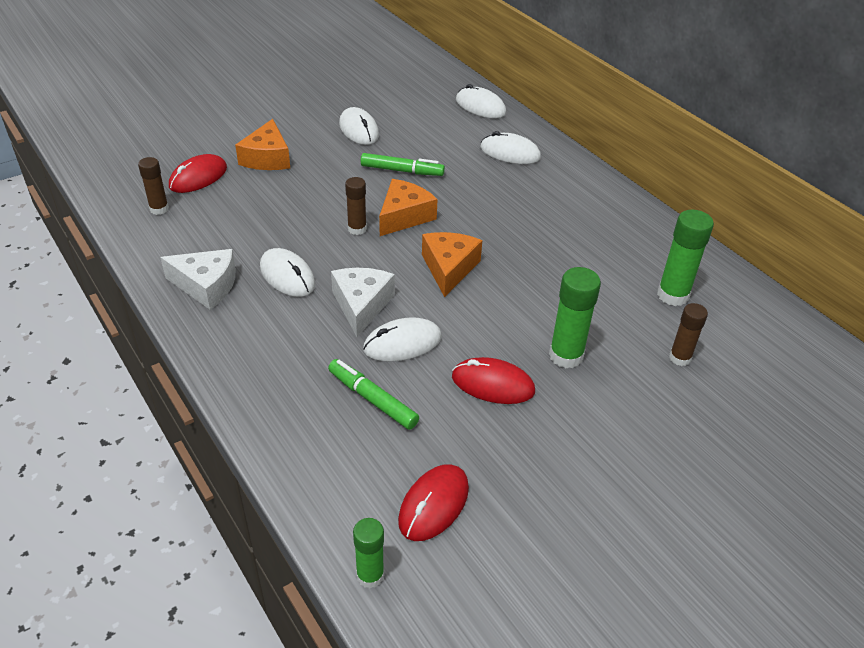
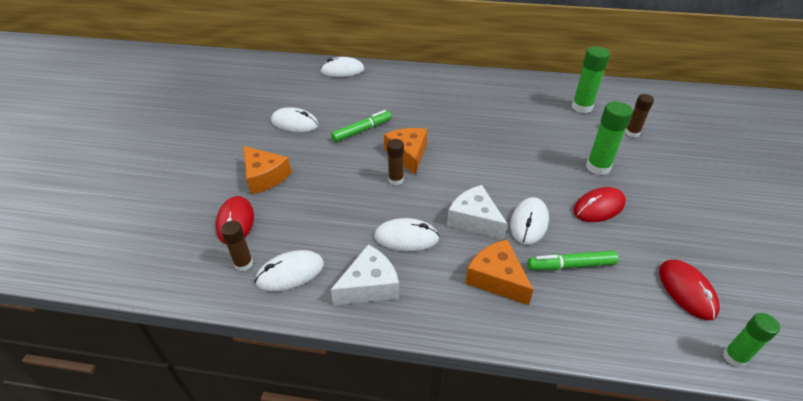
camera: 45 degrees left, 0 degrees up
orange cheese [422,232,482,297] -> orange cheese moved to [465,239,533,305]
white mouse [480,131,541,164] -> white mouse moved to [255,250,324,291]

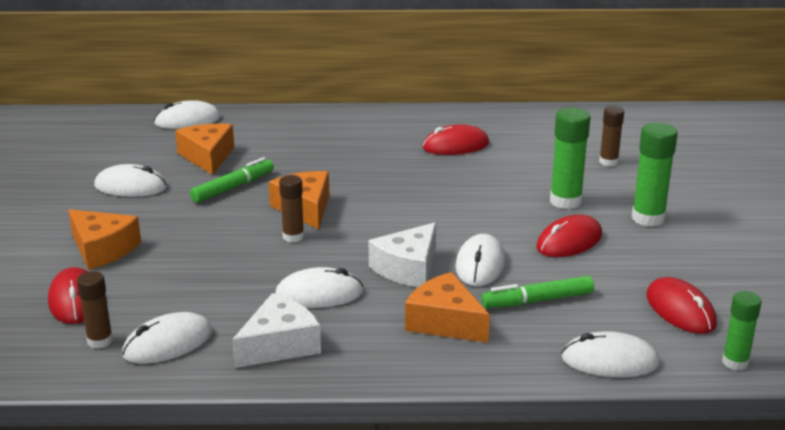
camera: 10 degrees left, 15 degrees down
white cheese [447,185,507,240] -> white cheese turned 90 degrees counterclockwise [369,222,436,287]
green glue stick [572,46,610,113] -> green glue stick moved to [632,123,678,227]
none -> orange cheese [175,124,234,175]
none -> red mouse [422,124,489,155]
none -> white mouse [561,331,660,378]

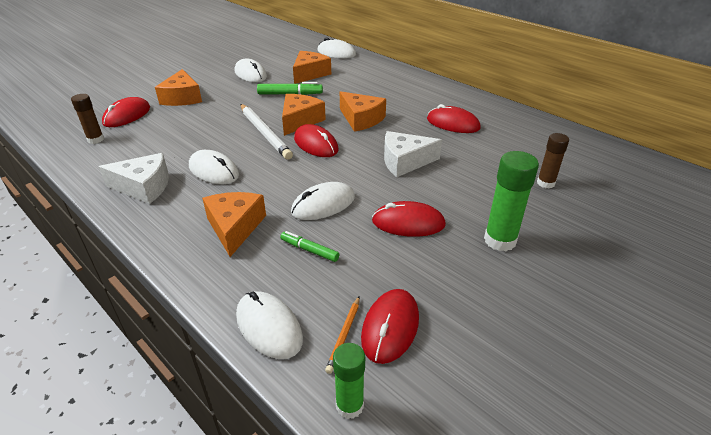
camera: 45 degrees right, 10 degrees up
white mouse [122,312,213,364] -> none
brown glue stick [279,175,304,242] -> white pencil [240,104,293,160]
white cheese [369,222,436,287] -> white cheese moved to [384,131,442,177]
green marker [481,276,594,308] -> green marker [280,231,339,262], size x0.65
green glue stick [550,108,590,209] -> none
none -> red mouse [294,124,339,157]
none -> orange pencil [325,296,360,374]
none -> orange cheese [340,91,386,132]

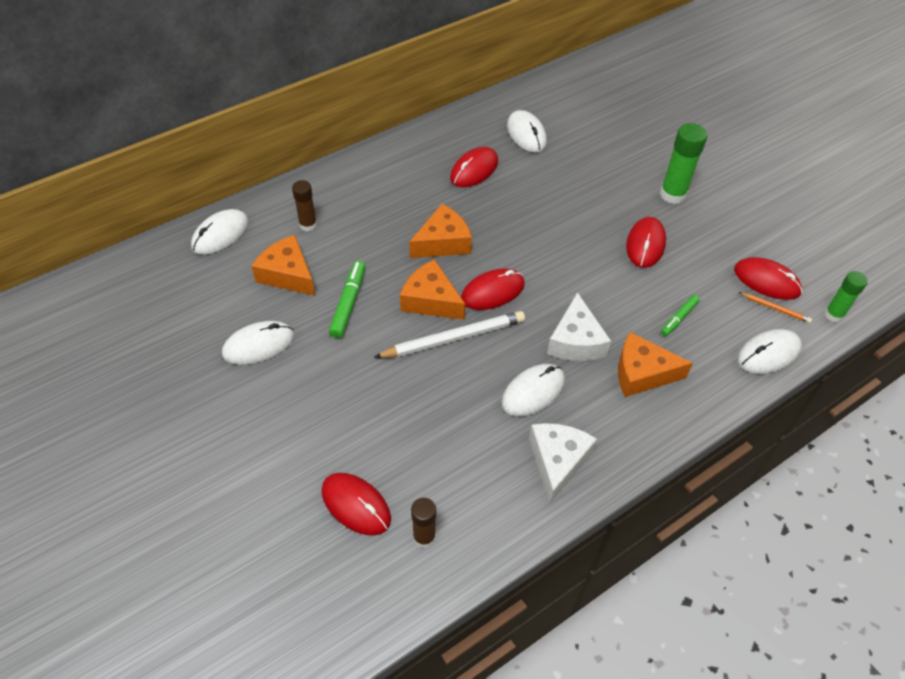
camera: 80 degrees left, 15 degrees up
orange cheese [155,69,202,106] -> none
white mouse [291,182,355,220] -> white mouse moved to [507,110,547,153]
white cheese [384,131,442,177] -> white cheese moved to [547,292,611,361]
brown glue stick [537,133,569,189] -> brown glue stick moved to [292,180,317,232]

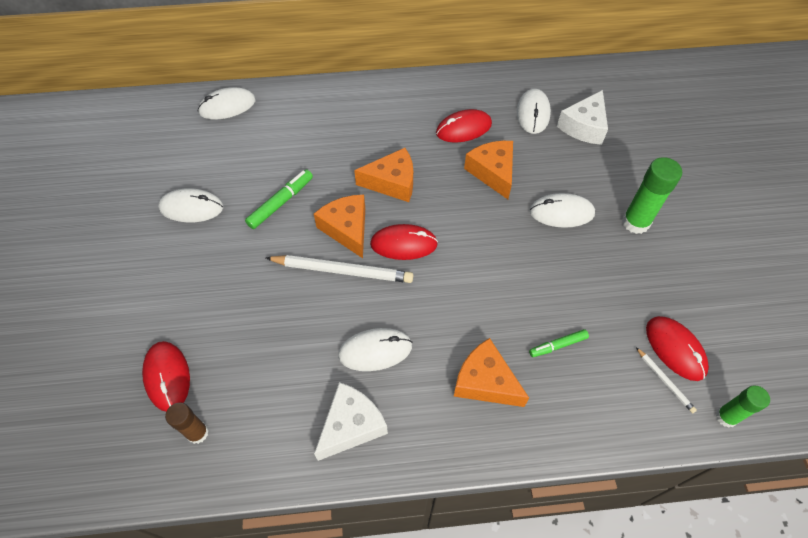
camera: 30 degrees right, 5 degrees up
orange cheese [251,235,315,296] -> orange cheese moved to [464,141,513,199]
brown glue stick [292,180,317,232] -> none
white cheese [547,292,611,361] -> white cheese moved to [557,90,608,145]
red mouse [626,217,666,268] -> none
white mouse [738,329,802,374] -> white mouse moved to [530,193,595,228]
orange pencil [739,292,812,323] -> white pencil [636,347,697,413]

